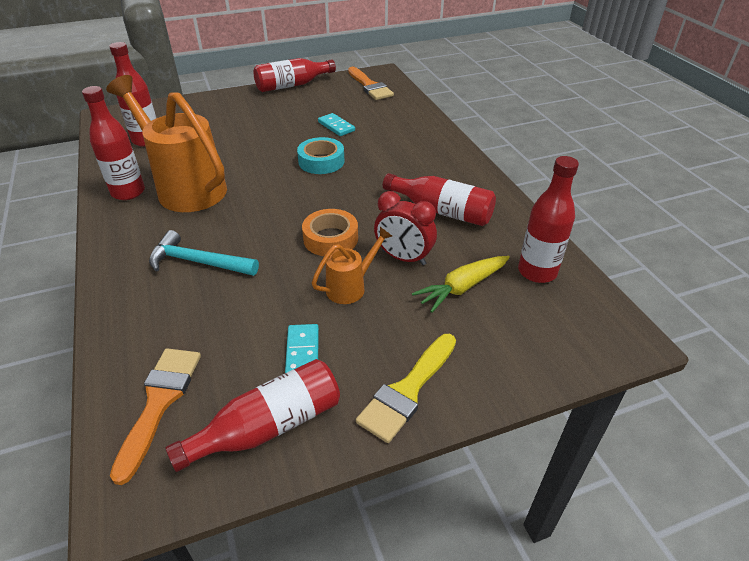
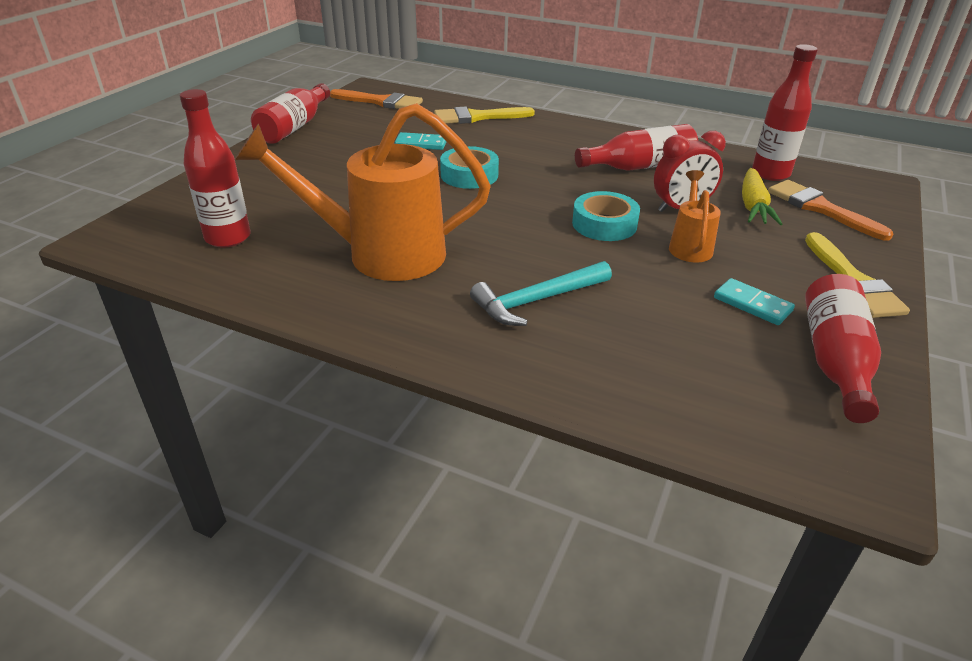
camera: 45 degrees left, 5 degrees down
red bottle [82,86,145,200] -> none
orange brush [110,348,201,485] -> orange brush moved to [768,180,893,241]
orange tape [302,209,358,256] -> turquoise tape [572,191,640,241]
none -> yellow brush [434,107,535,124]

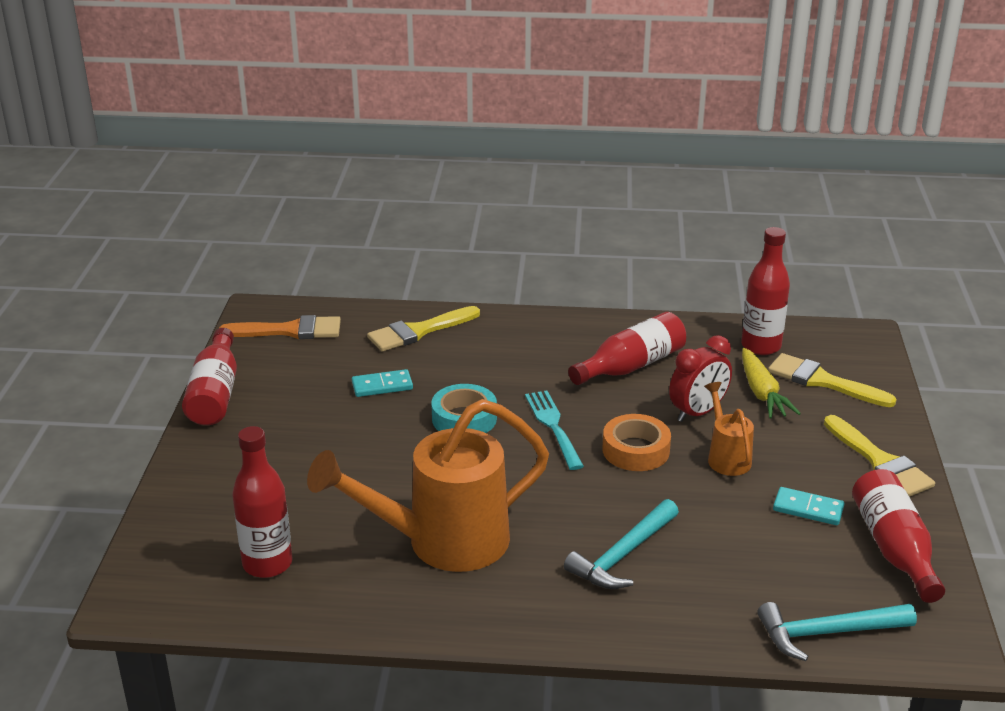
camera: 20 degrees left, 5 degrees down
turquoise tape [572,191,640,241] -> orange tape [603,414,671,471]
orange brush [768,180,893,241] -> yellow brush [768,353,897,407]
none -> turquoise fork [525,391,584,470]
none -> turquoise hammer [757,602,917,661]

